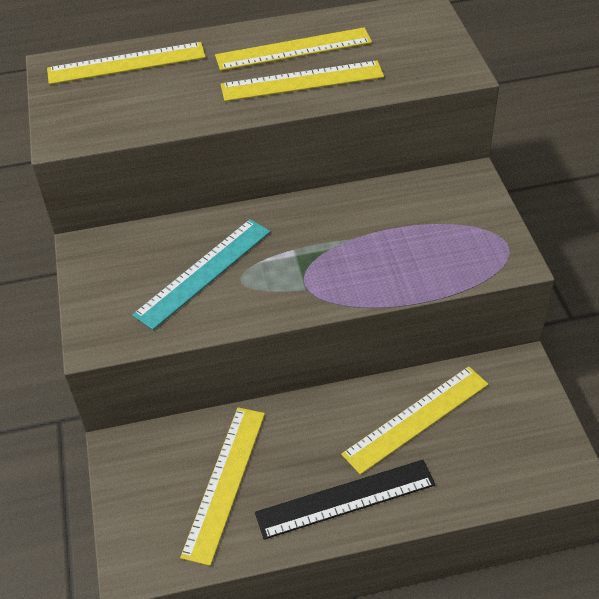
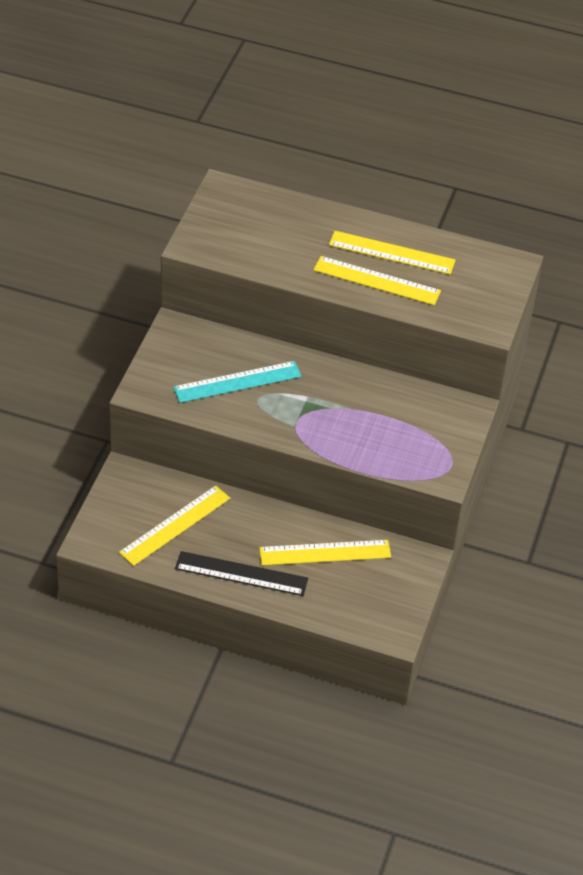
camera: 25 degrees right, 0 degrees up
yellow ruler [47,42,206,85] -> none

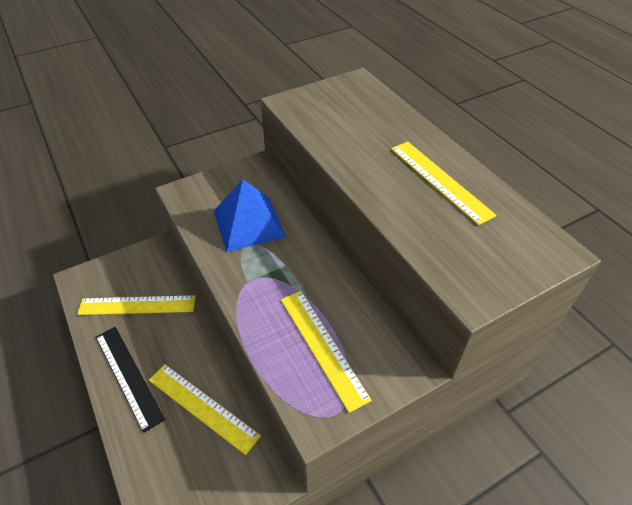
camera: 45 degrees right, 0 degrees up
turquoise ruler [173,361,302,403] -> blue pyramid [214,179,286,252]
yellow ruler [314,256,441,305] -> yellow ruler moved to [281,291,372,413]

